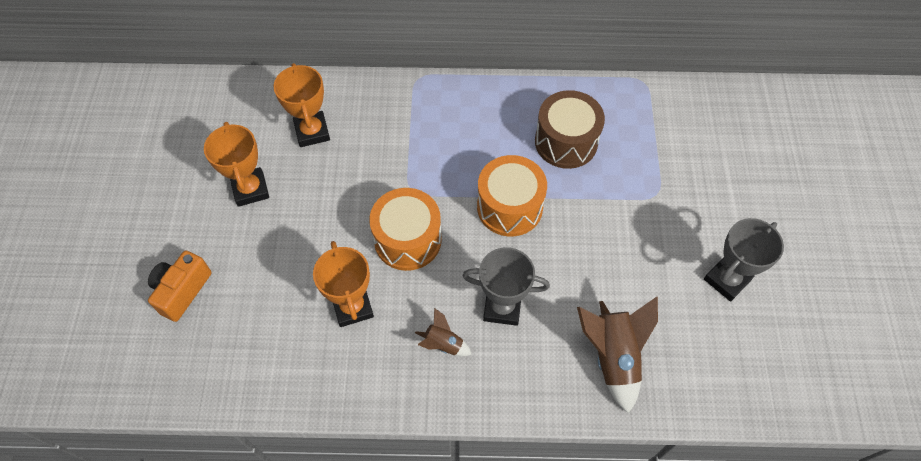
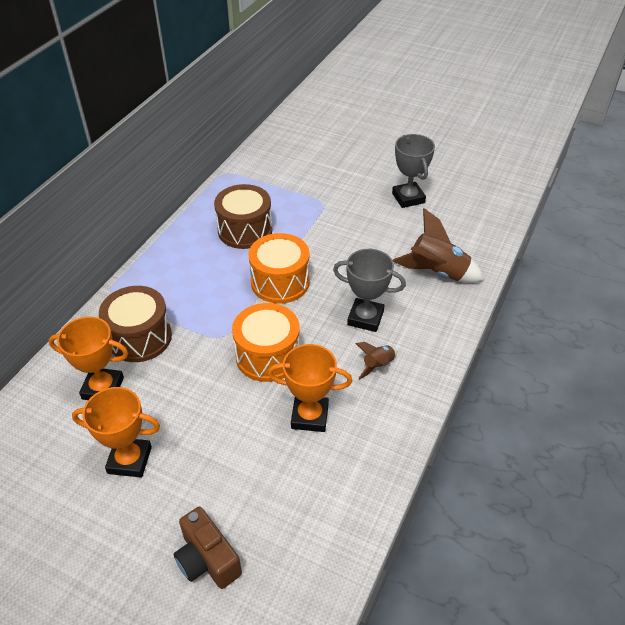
camera: 65 degrees left, 15 degrees down
orange camera [148,251,212,322] -> brown camera [174,507,242,589]
grey trophy [463,247,550,326] -> grey trophy turned 75 degrees clockwise [333,249,406,332]
none -> brown drum [99,286,172,362]

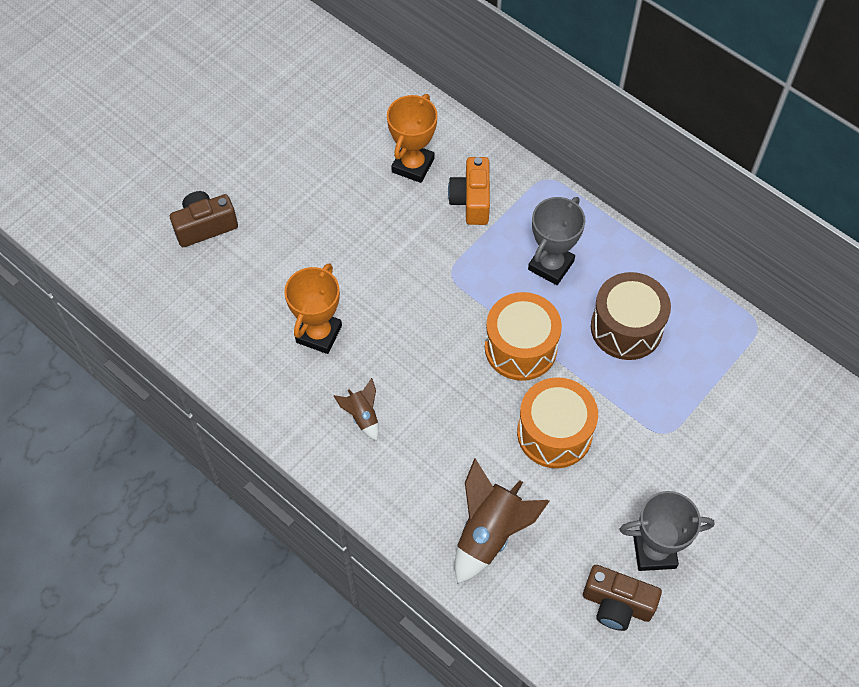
camera: 105 degrees right, 15 degrees up
orange trophy [72,387,160,477] -> none
brown drum [99,286,172,362] -> orange camera [448,157,490,225]
orange drum [232,303,300,382] -> orange drum moved to [517,377,598,468]
grey trophy [333,249,406,332] -> grey trophy moved to [528,197,585,285]
none -> brown camera [583,565,662,631]

